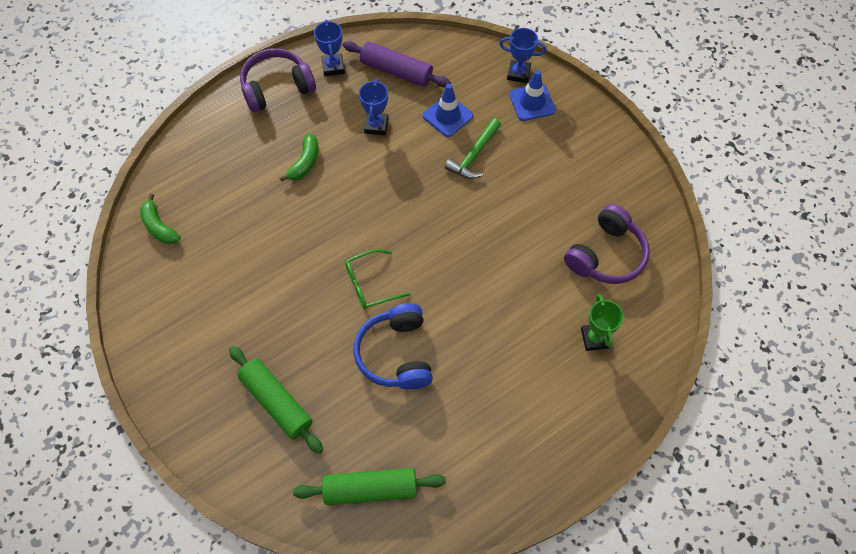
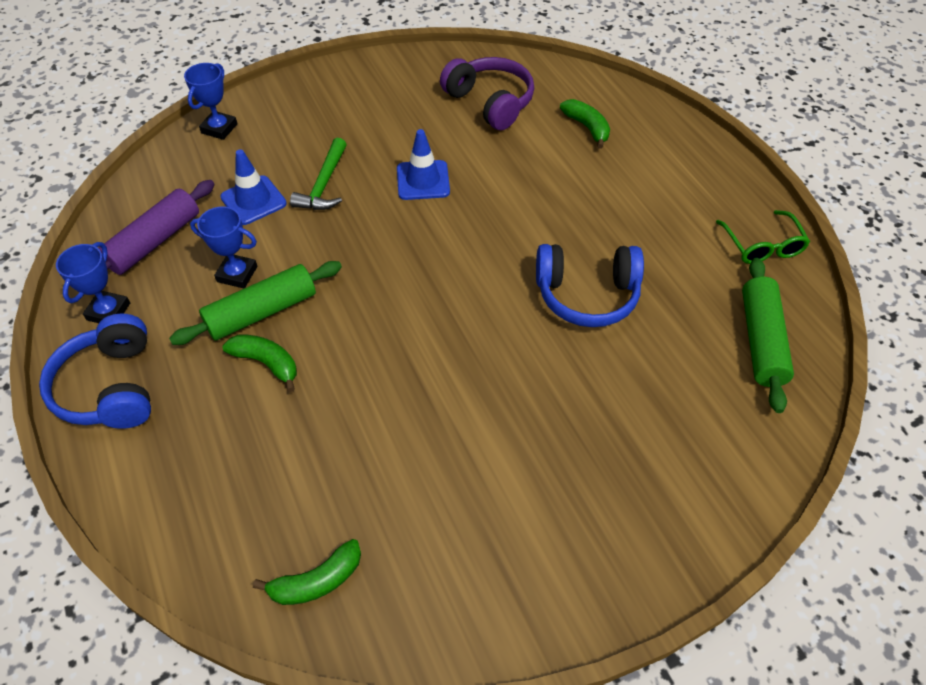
camera: 80 degrees left, 10 degrees down
green rolling pin [229,346,323,454] -> green rolling pin moved to [169,261,342,345]
purple headphones [240,48,316,113] -> blue headphones [39,314,151,429]
blue trophy [314,20,345,76] -> blue trophy turned 75 degrees counterclockwise [56,242,130,323]
green glasses [345,249,410,309] -> green glasses moved to [716,210,810,264]
green hammer [445,118,501,179] -> green hammer turned 60 degrees clockwise [290,138,347,210]
blue traffic cone [509,70,555,121] -> blue traffic cone moved to [397,129,450,200]
green trophy [581,294,624,351] -> green banana [560,99,610,149]

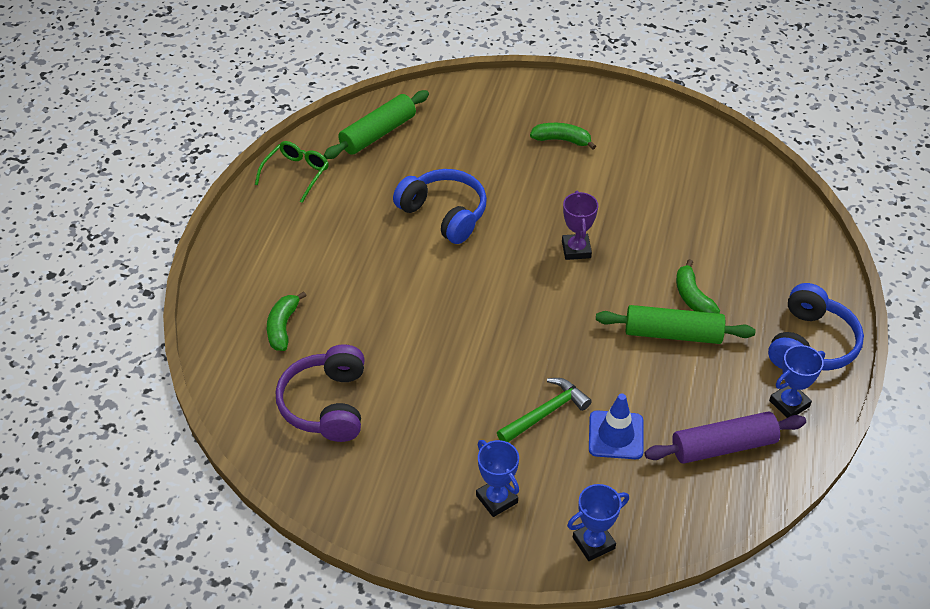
camera: 140 degrees left, 5 degrees down
blue trophy [190,206,257,288] -> blue trophy moved to [476,440,519,517]
green banana [253,539,361,605] -> green banana moved to [530,123,596,149]
blue traffic cone [397,129,450,200] -> none
none -> purple trophy [562,191,598,260]

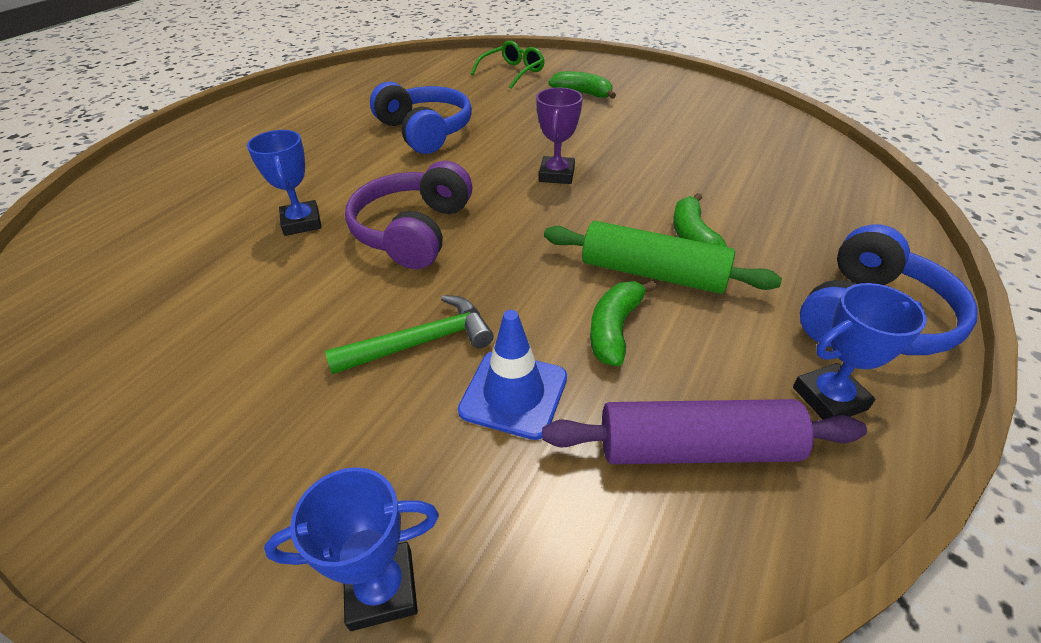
camera: 15 degrees right, 5 degrees down
green glasses [255,141,329,203] -> green glasses moved to [471,41,545,89]
green banana [267,291,307,351] -> green banana moved to [590,281,657,366]
purple headphones [276,344,365,442] -> purple headphones moved to [345,161,472,269]
green rolling pin [324,90,429,159] -> none
blue trophy [476,440,519,517] -> blue trophy moved to [247,130,322,236]

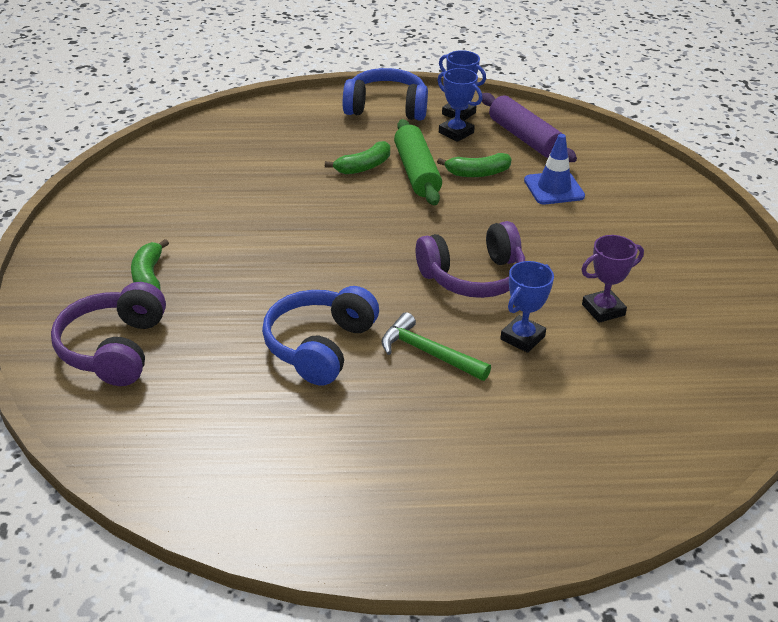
camera: 125 degrees left, 5 degrees down
blue trophy [264,467,439,631] -> blue trophy moved to [437,68,482,142]
green hammer [325,295,494,374] -> green hammer moved to [382,312,491,381]
green glasses [471,41,545,89] -> purple headphones [51,282,166,386]
purple trophy [536,88,583,184] -> purple trophy moved to [581,235,644,323]

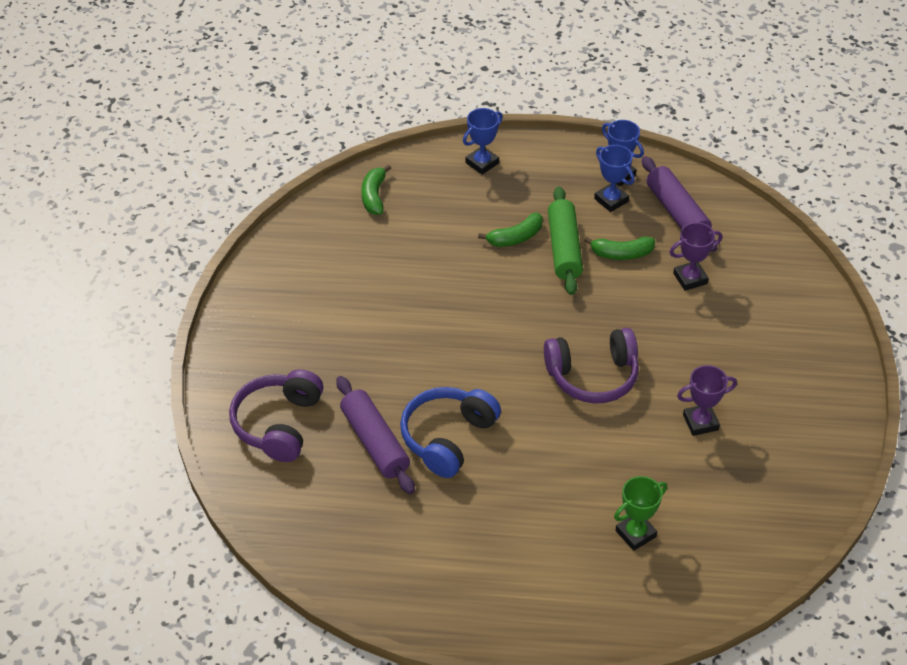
camera: 10 degrees right, 10 degrees up
green banana [131,239,169,290] -> green banana moved to [361,164,391,215]
blue headphones [343,68,428,121] -> none
green hammer [382,312,491,381] -> none
blue trophy [500,261,554,353] -> blue trophy moved to [463,108,503,175]
blue traffic cone [524,134,585,204] -> purple trophy [670,222,722,291]
none -> purple rolling pin [336,376,415,494]
none -> green trophy [614,476,667,551]

